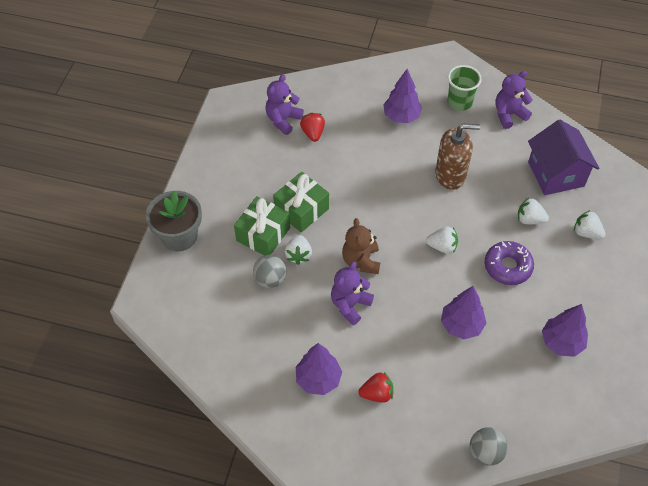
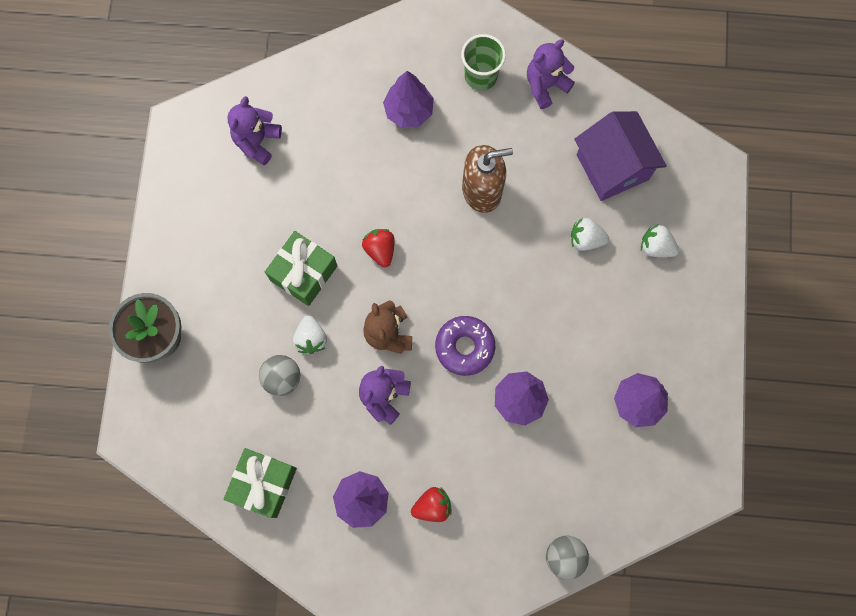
camera: 10 degrees left, 20 degrees up
green gift [234,196,290,255] -> green gift moved to [224,448,297,518]
red strawberry [300,113,325,142] -> red strawberry moved to [362,229,395,267]
white strawberry [426,227,458,254] -> none
purple donut [485,241,534,285] -> purple donut moved to [435,316,495,376]

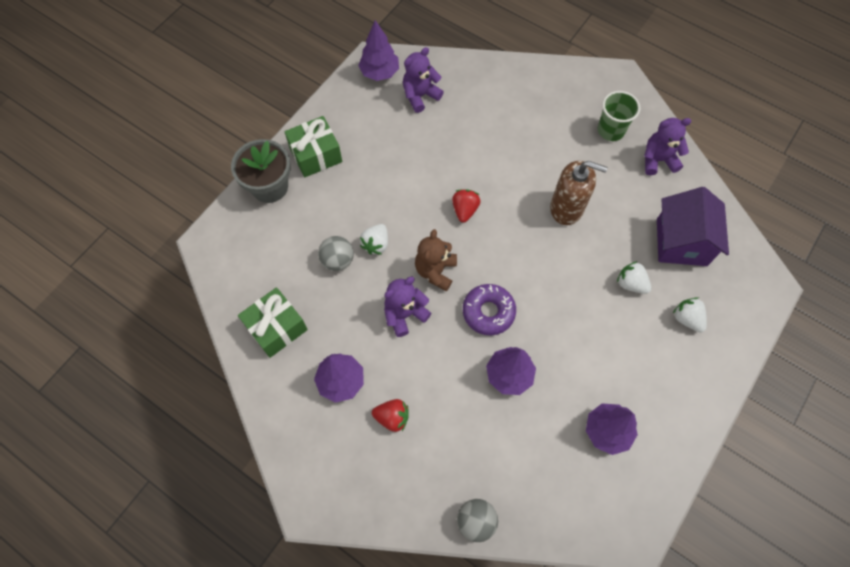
camera: 30 degrees right, 10 degrees down
green gift [265,231,337,306] -> green gift moved to [284,116,342,177]
purple tree [383,71,434,128] -> purple tree moved to [358,20,399,81]

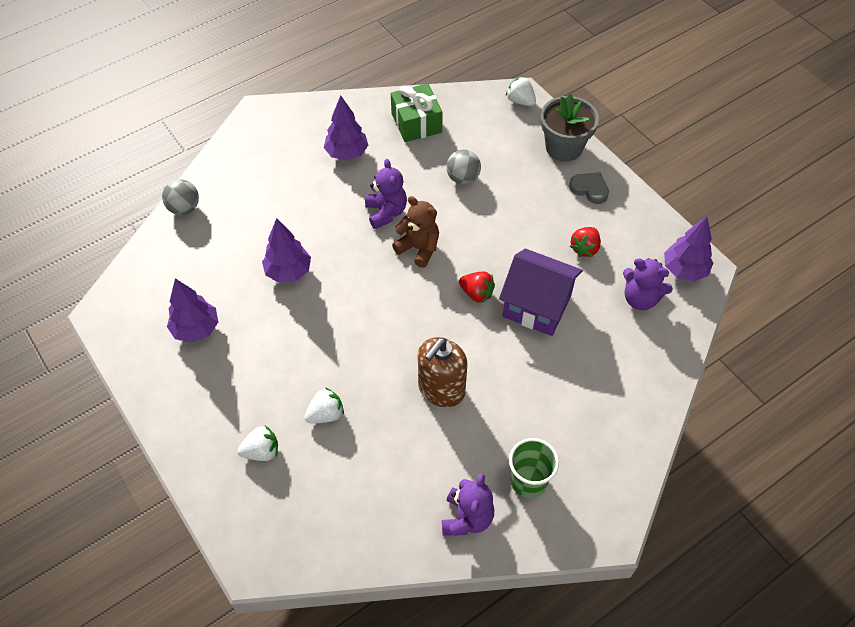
camera: 110 degrees right, 10 degrees down
green gift [284,116,342,177] -> grey heart [569,172,609,204]
white strawberry [360,224,388,255] -> white strawberry moved to [506,76,536,106]
red strawberry [372,399,409,432] -> red strawberry moved to [570,227,601,257]
purple teddy bear [403,47,444,113] -> purple teddy bear turned 135 degrees clockwise [623,258,673,310]
purple donut [463,284,516,335] -> none
purple house [657,187,729,266] -> purple house moved to [499,249,582,336]

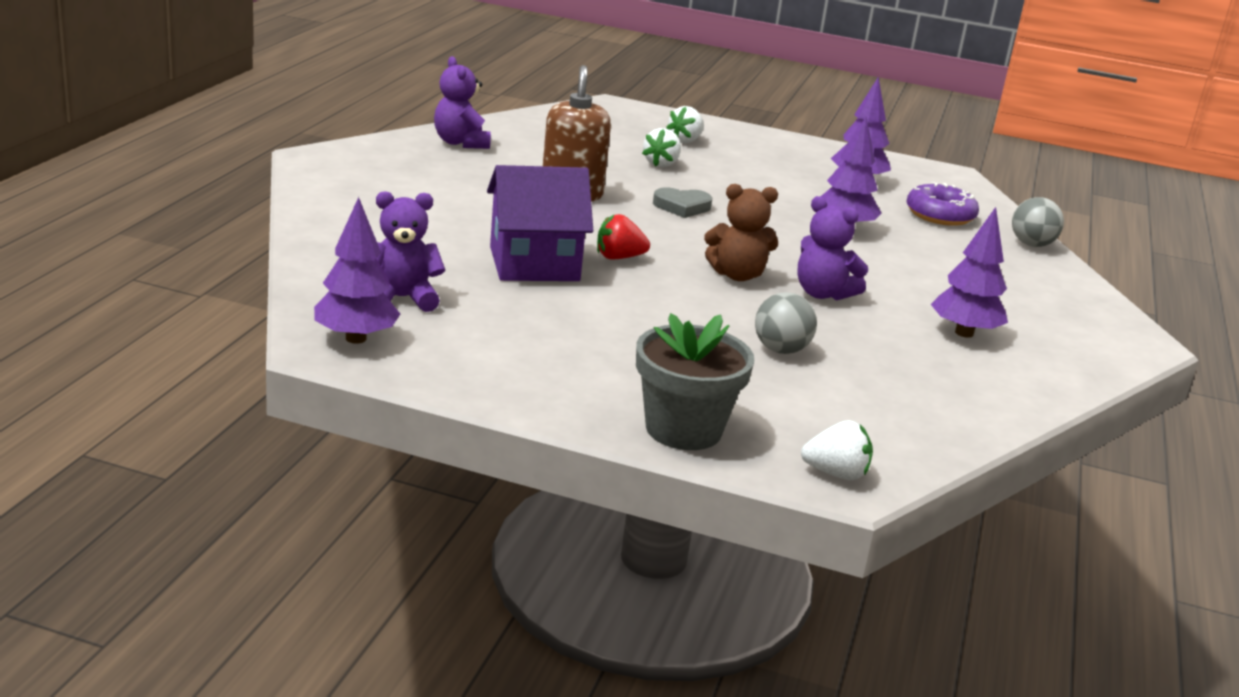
camera: 140 degrees right, 30 degrees down
green gift [391,83,443,142] -> none
green cup [509,438,559,498] -> none
grey heart [569,172,609,204] -> grey heart moved to [653,187,712,218]
red strawberry [570,227,601,257] -> none
none -> purple donut [907,182,979,226]

